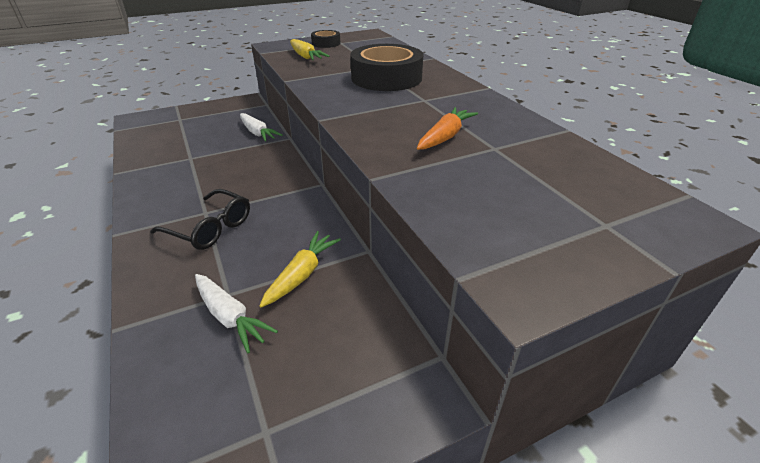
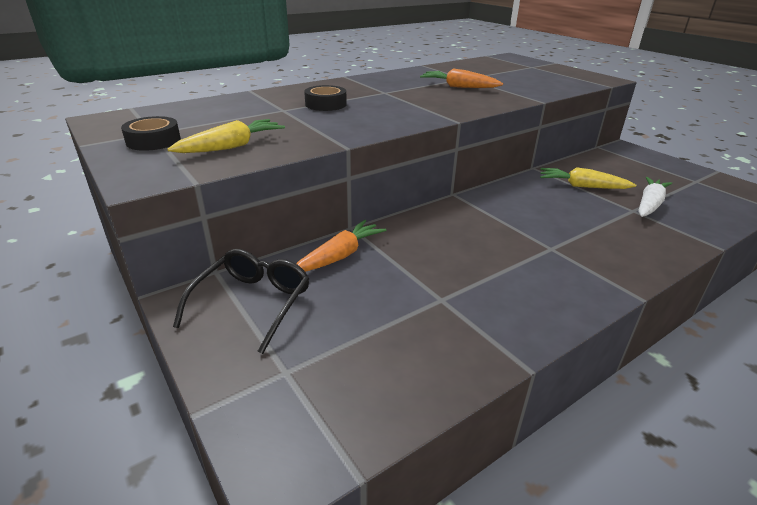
camera: 100 degrees left, 5 degrees down
black glasses [150,189,250,250] -> black glasses moved to [173,249,310,354]
white carrot [240,113,283,142] -> orange carrot [296,220,386,272]
black tape [350,44,423,91] -> black tape [304,85,347,111], size x0.49

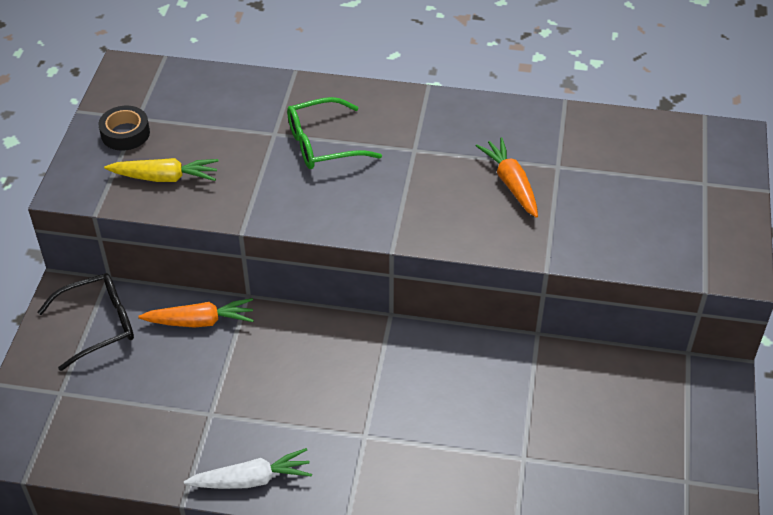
camera: 45 degrees right, 15 degrees up
black tape [304,85,347,111] -> green glasses [287,97,382,169]
yellow carrot [540,167,636,189] -> none
white carrot [639,177,672,217] -> white carrot moved to [184,448,312,489]

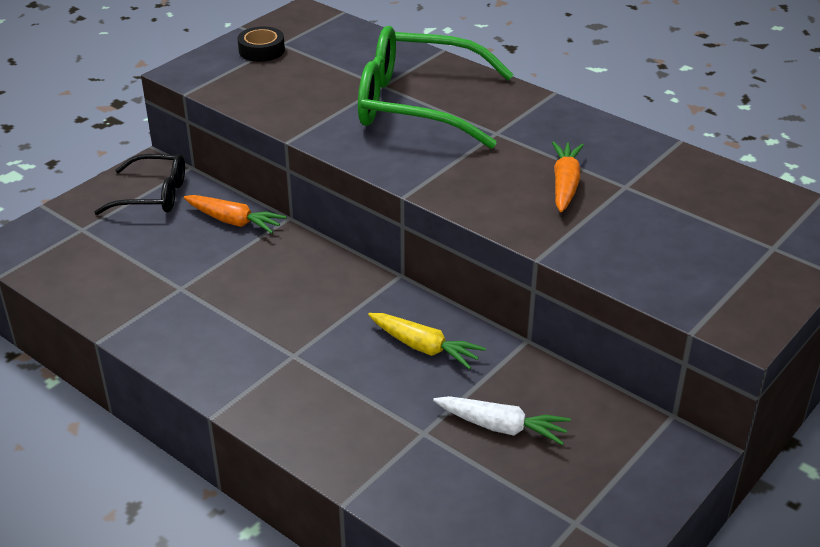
camera: 30 degrees right, 10 degrees down
yellow carrot [104,158,219,182] -> yellow carrot moved to [368,313,486,370]
white carrot [184,448,312,489] -> white carrot moved to [433,396,571,445]
green glasses [287,97,382,169] -> green glasses [358,26,514,149], size x1.77

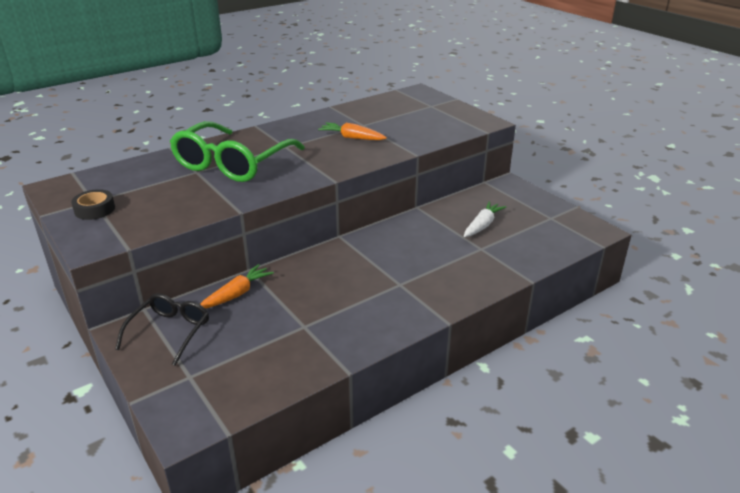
camera: 75 degrees left, 5 degrees down
yellow carrot [368,313,486,370] -> none

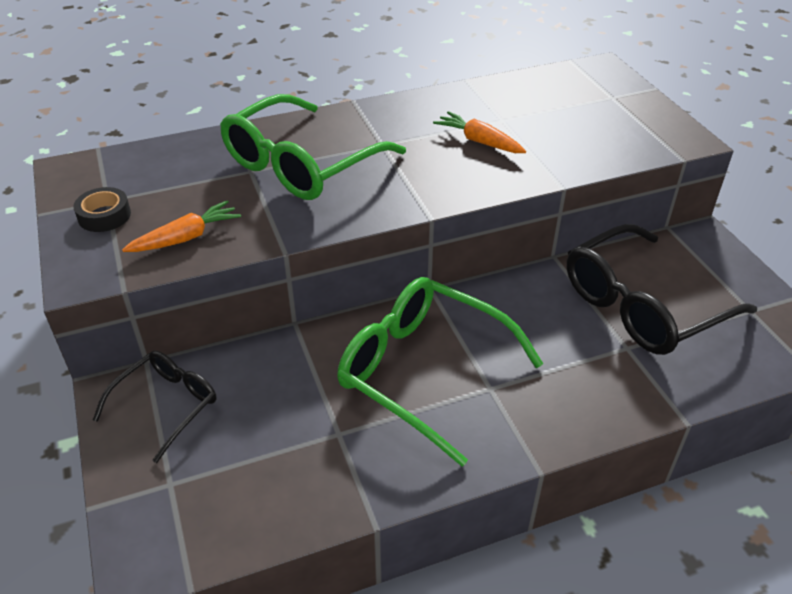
camera: 15 degrees right, 10 degrees up
orange carrot [200,264,274,309] -> orange carrot moved to [122,200,241,252]
white carrot [464,201,507,237] -> black glasses [567,224,757,355]
none -> green glasses [337,277,544,467]

